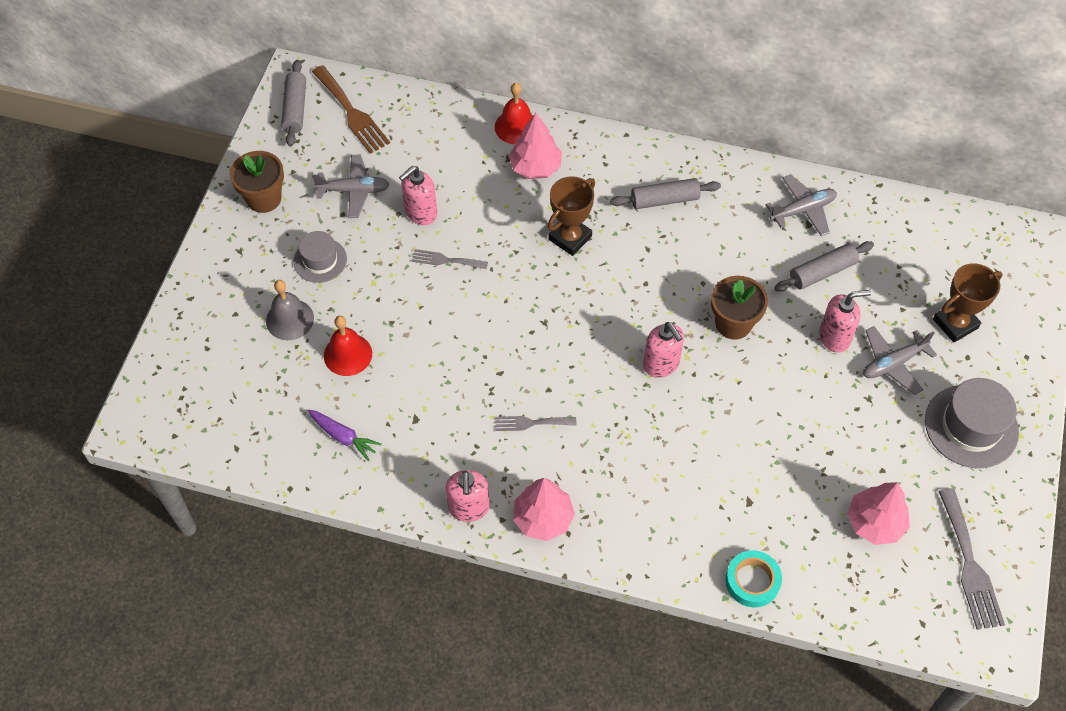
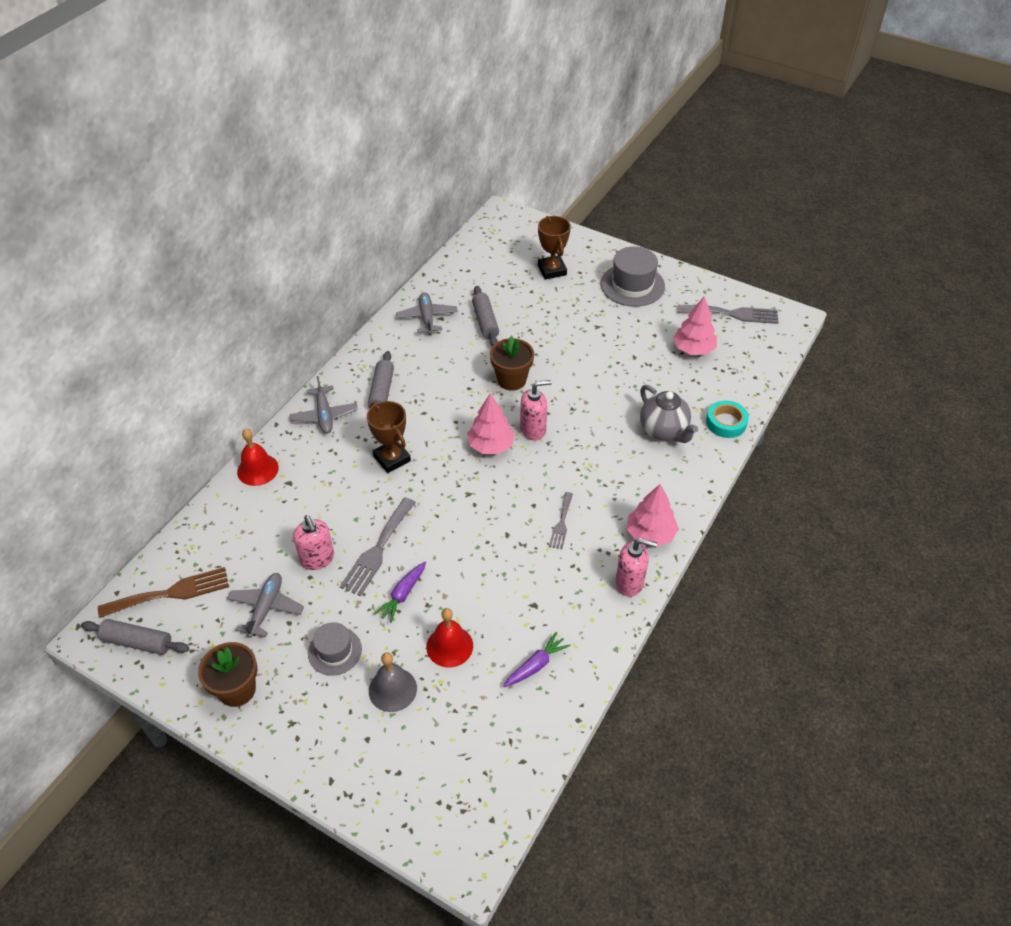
camera: 75 degrees left, 10 degrees down
grey fork [412,249,488,269] -> grey fork [340,498,416,596], size x1.72
pink tree [509,113,562,179] -> pink tree moved to [467,393,515,454]
pink soap dispenser [819,290,871,353] -> none
grey plane [863,326,937,395] -> grey plane moved to [290,376,358,434]
none -> purple carrot [374,562,426,623]
none -> grey teapot [640,385,698,443]

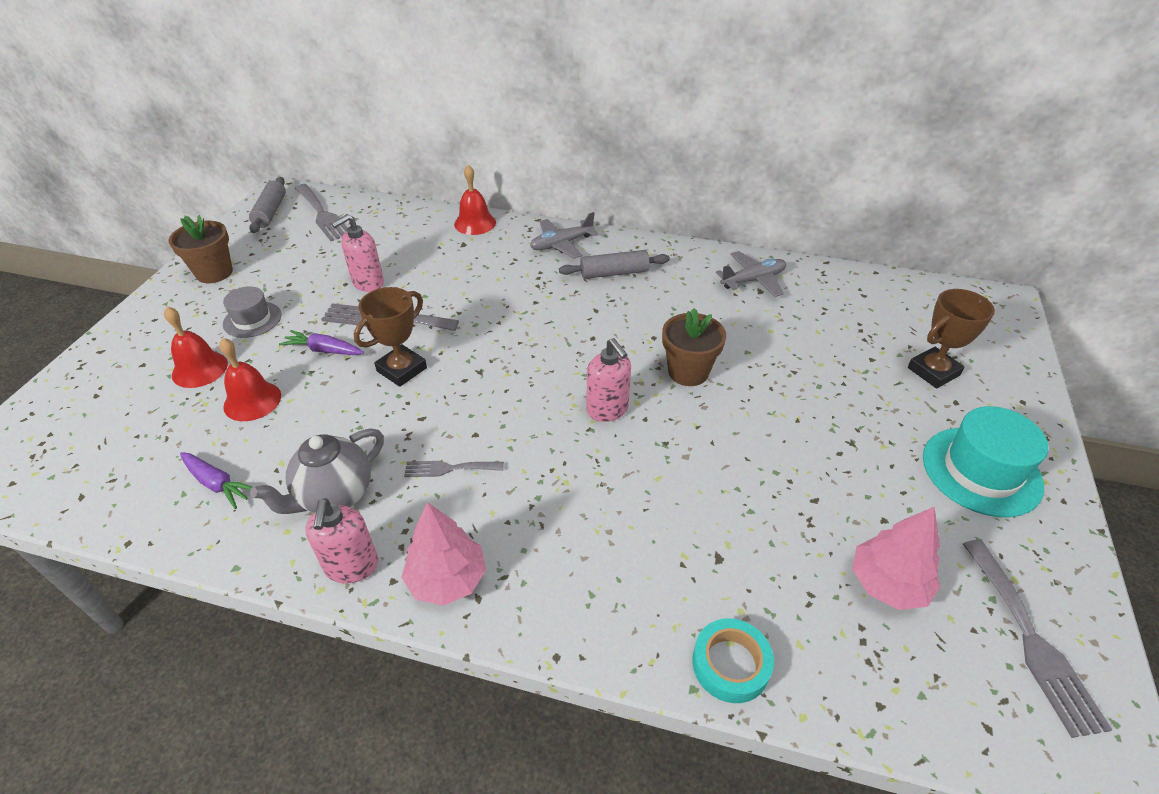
camera: 75 degrees right, 5 degrees down
brown fork [98,567,229,618] -> grey fork [295,184,348,241]
grey plane [227,573,304,638] -> none
brown trophy [367,401,411,473] -> brown trophy moved to [354,287,427,387]
grey bell [369,652,417,712] -> red bell [164,306,228,388]
pink tree [467,393,515,454] -> none
grey rolling pin [472,286,499,346] -> none
grey hat [600,246,665,307] -> turquoise hat [923,406,1048,517]
grey teapot [640,385,698,443] -> grey teapot moved to [250,428,384,514]

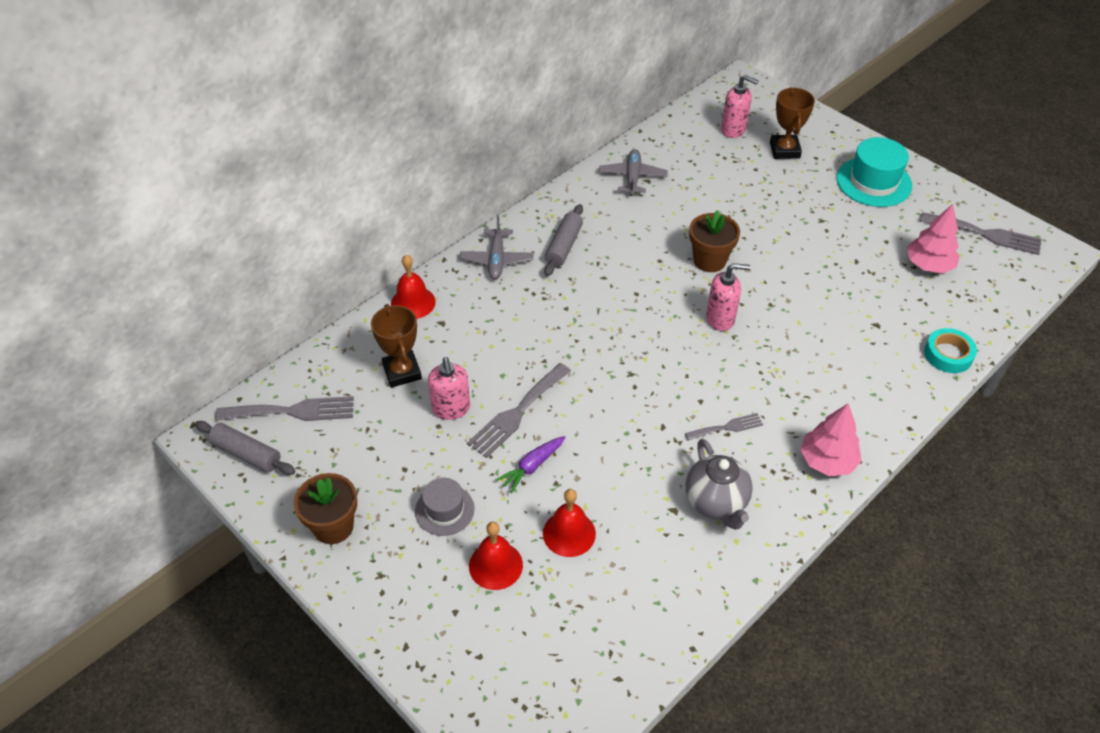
camera: 60 degrees left, 5 degrees up
purple carrot [180,452,252,509] -> none
pink soap dispenser [305,498,378,583] -> pink soap dispenser moved to [721,75,759,138]
brown trophy [354,287,427,387] -> brown trophy moved to [371,304,422,388]
grey fork [404,461,504,477] -> grey fork turned 135 degrees counterclockwise [685,413,763,441]

